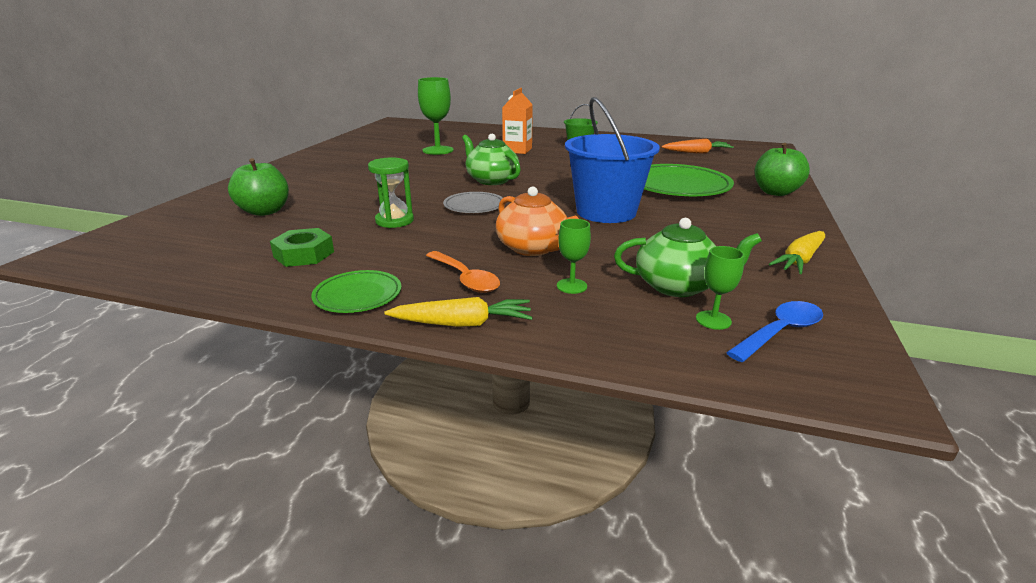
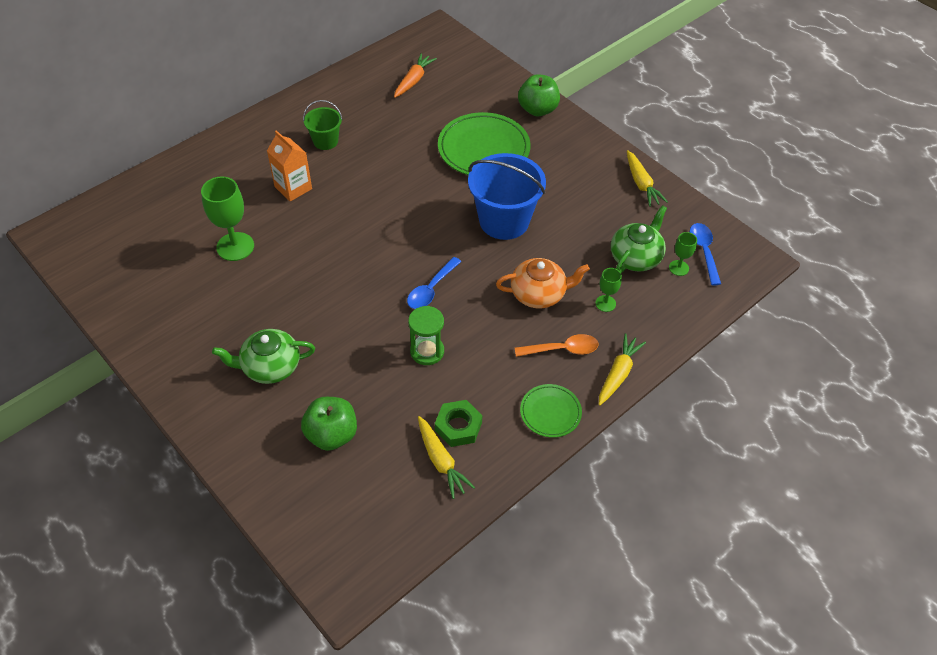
camera: 60 degrees left, 25 degrees up
grey plate [443,192,503,213] -> blue spoon [407,257,461,309]
green teapot [462,134,521,185] -> green teapot moved to [212,329,315,384]
none -> yellow carrot [418,416,475,499]

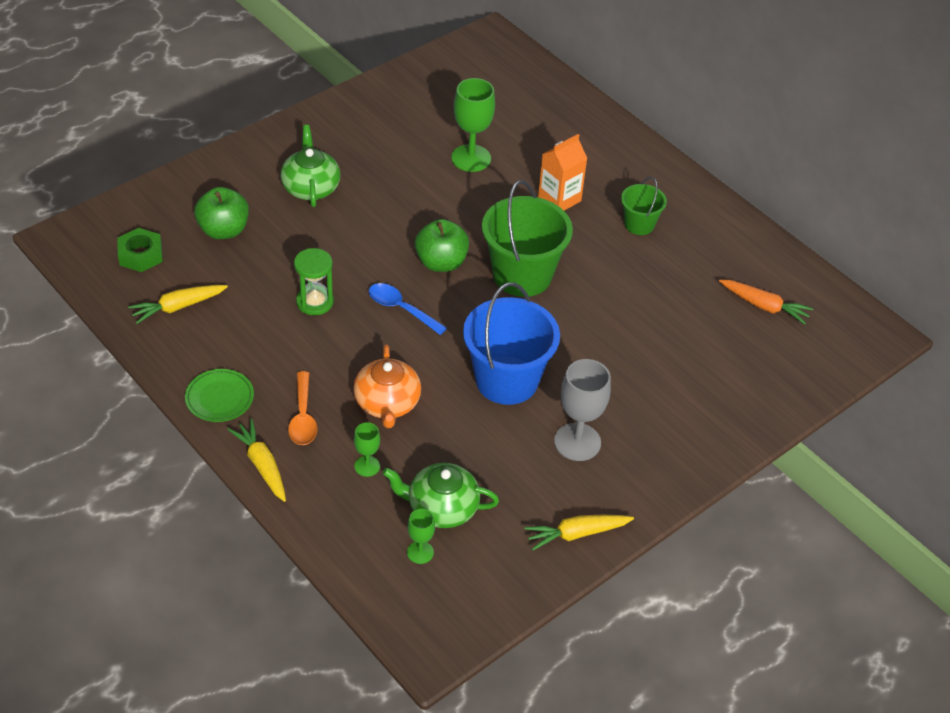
camera: 90 degrees right, 5 degrees down
green nut [435,400,482,447] -> green nut moved to [117,228,163,272]
green plate [438,112,530,175] -> none
green apple [518,74,560,116] -> green apple moved to [415,219,469,272]
yellow carrot [599,333,646,406] -> yellow carrot turned 150 degrees counterclockwise [227,419,286,502]
green teapot [611,205,667,273] -> green teapot turned 150 degrees clockwise [383,463,499,528]
blue spoon [690,223,721,285] -> none
none -> green bucket [482,180,573,297]
none -> grey goblet [554,359,611,461]

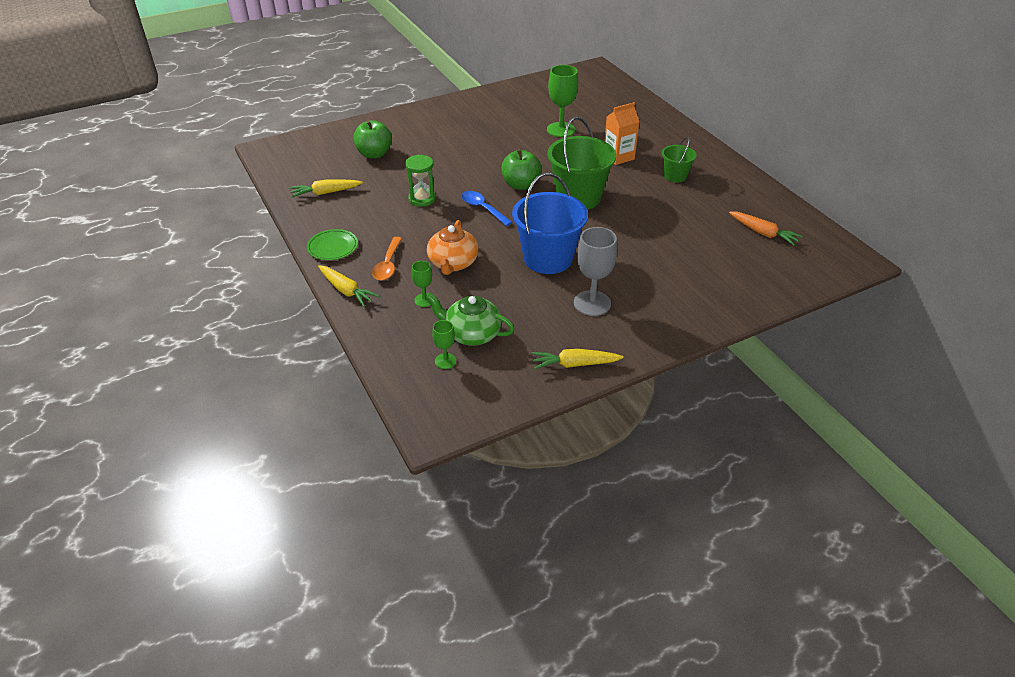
camera: 15 degrees right, 5 degrees down
green nut [117,228,163,272] -> none
yellow carrot [227,419,286,502] -> yellow carrot turned 150 degrees clockwise [318,265,380,307]
green teapot [281,125,340,207] -> none

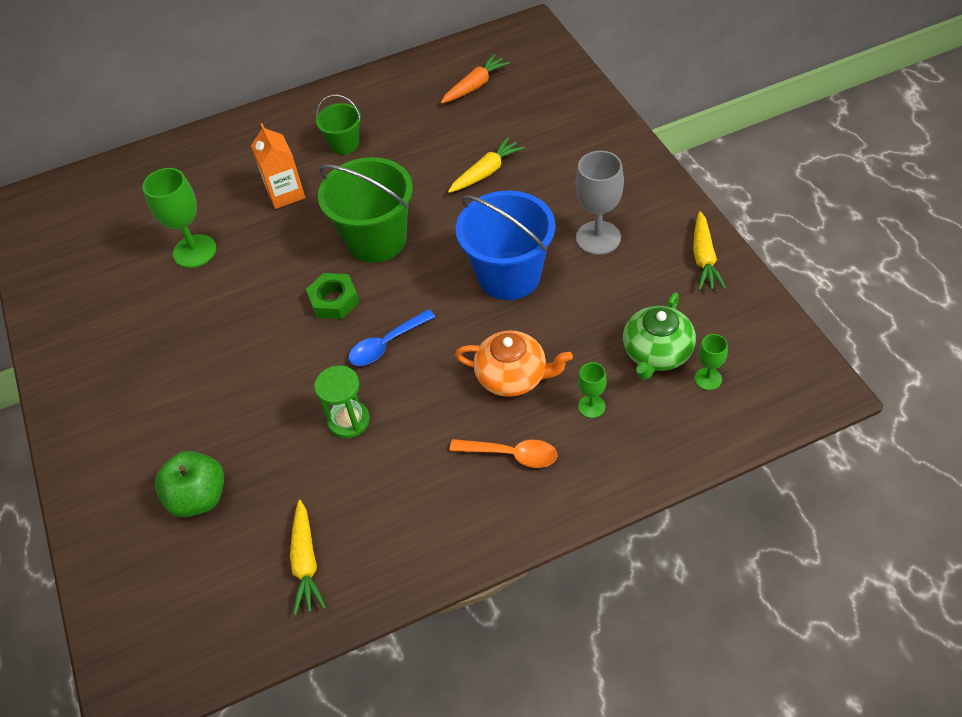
camera: 80 degrees left, 10 degrees up
green plate [307,229,358,260] -> none
yellow carrot [318,265,380,307] -> yellow carrot moved to [448,137,525,193]
green apple [501,149,542,190] -> green nut [306,273,359,319]

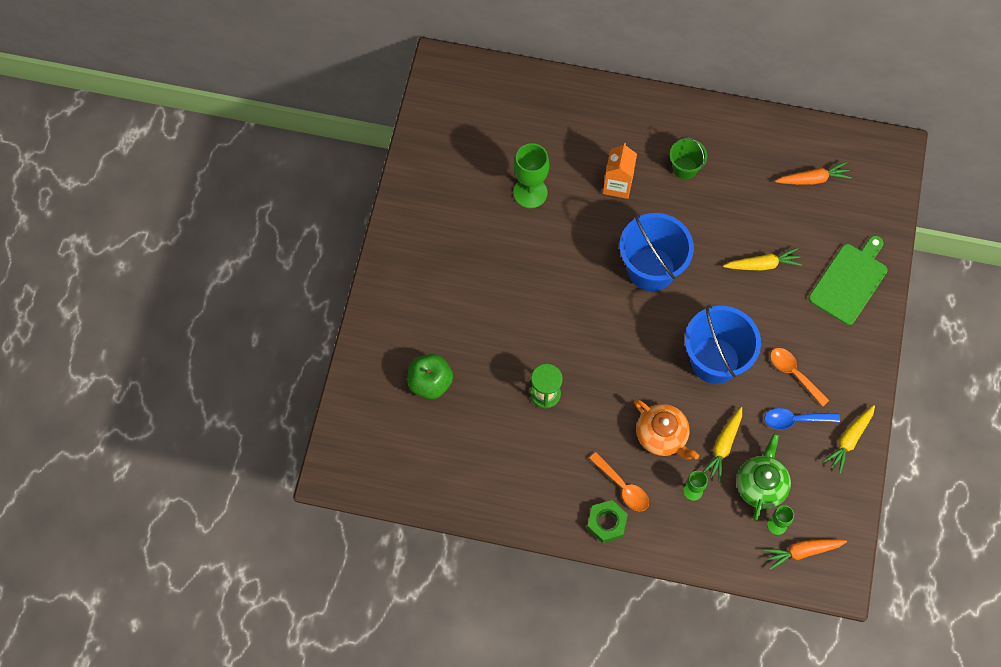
camera: 30 degrees right, 15 degrees up
yellow carrot [290,500,326,615] -> yellow carrot moved to [703,407,742,482]
green nut [306,273,359,319] -> green nut moved to [587,500,628,543]
green bucket [318,157,413,263] -> blue bucket [620,213,694,291]
blue spoon [349,309,435,366] -> blue spoon moved to [764,408,840,429]
grey goblet [576,151,624,255] -> orange spoon [770,348,830,407]
green teapot [623,292,696,380] -> green teapot turned 135 degrees clockwise [737,433,791,521]
none -> orange carrot [763,539,847,570]
none -> green cutting board [809,236,888,325]

